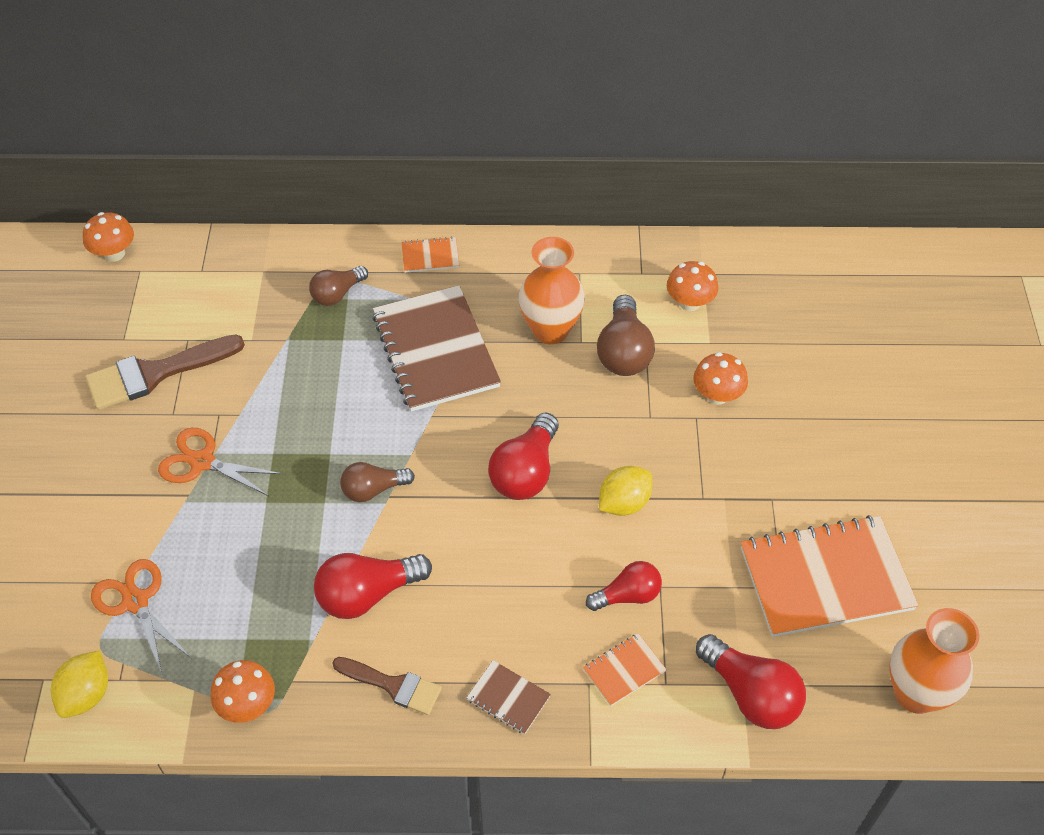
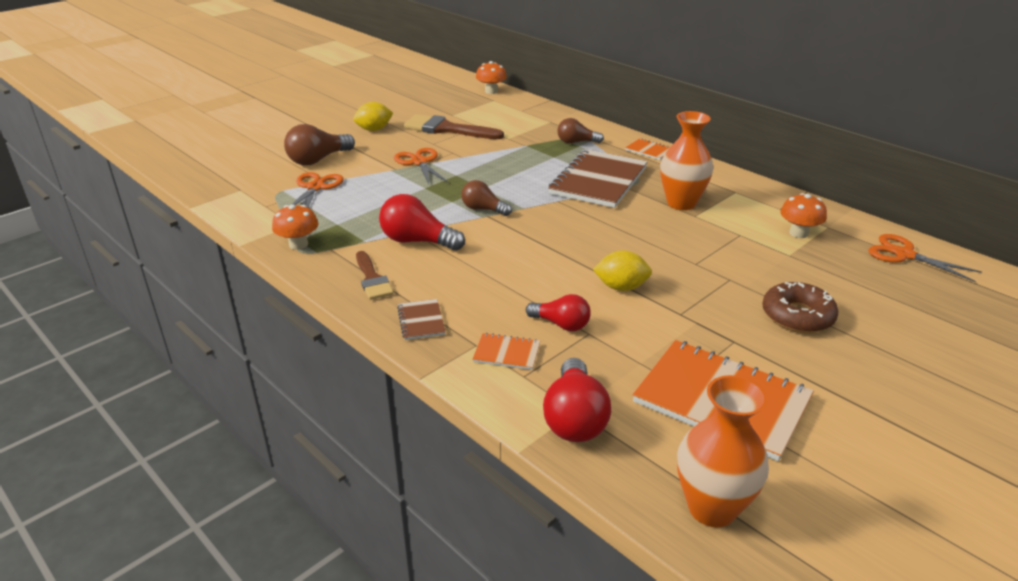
camera: 45 degrees right, 20 degrees down
yellow lemon [51,650,108,718] -> yellow lemon moved to [353,102,393,131]
red light bulb [488,412,559,500] -> none
brown light bulb [597,295,655,376] -> brown light bulb moved to [284,124,355,165]
orange mushroom [693,352,748,405] -> none
none -> brown donut [762,282,839,333]
none -> orange scissors [868,234,982,282]

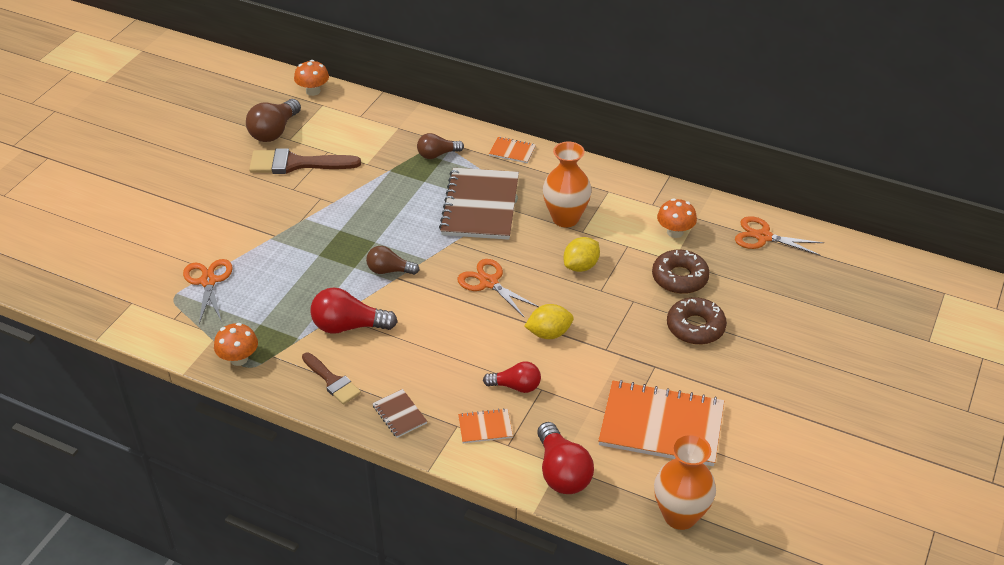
camera: 20 degrees left, 10 degrees up
brown light bulb [284,124,355,165] -> brown light bulb moved to [246,99,301,142]
yellow lemon [353,102,393,131] -> yellow lemon moved to [564,237,600,272]
orange scissors [394,148,449,184] -> orange scissors moved to [457,259,539,318]
none -> brown donut [652,250,710,294]

